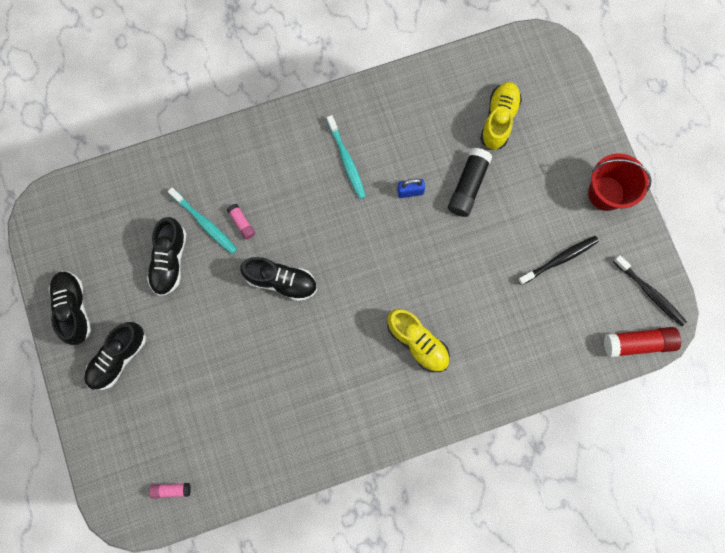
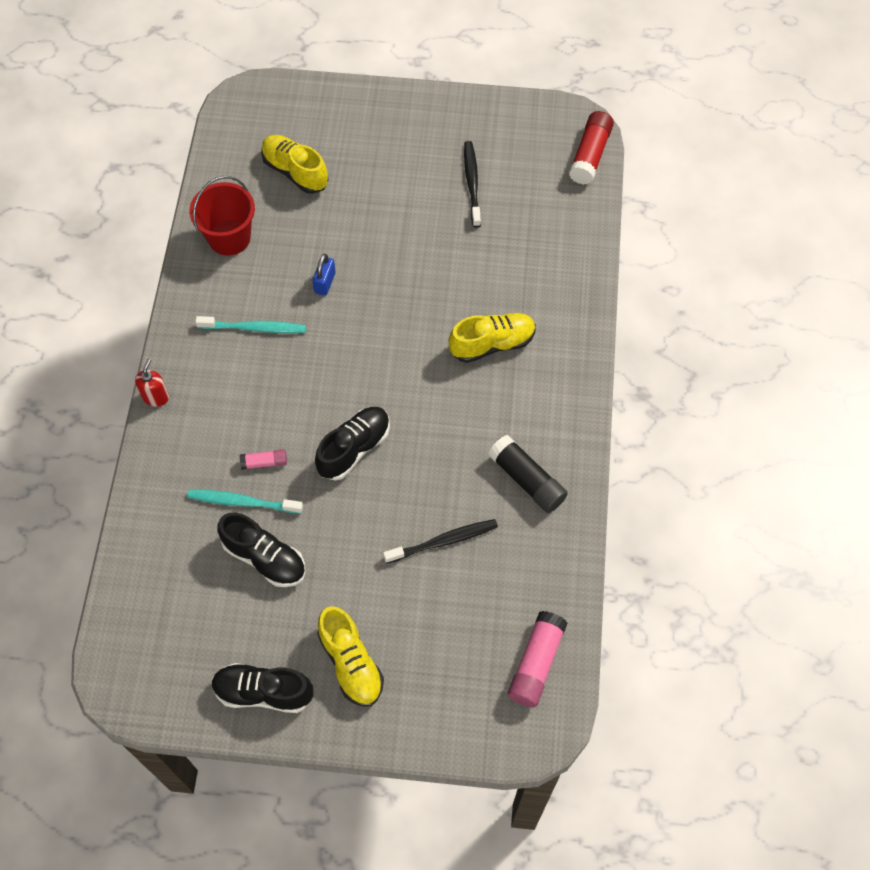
camera: 65 degrees left, 15 degrees down
black shoe [84,322,146,390] -> yellow shoe [317,606,384,707]
pink glue stick [149,483,191,499] -> pink glue stick [508,611,568,707], size x1.87
turquoise toothbrush [168,188,237,254] -> turquoise toothbrush turned 150 degrees counterclockwise [187,489,303,514]
black glue stick [448,148,492,217] -> black glue stick moved to [488,435,568,513]
red bucket [588,153,652,211] -> red bucket moved to [189,176,255,256]
black toothbrush [613,255,687,326] -> black toothbrush moved to [383,519,498,564]
none -> red soap dispenser [135,359,169,407]

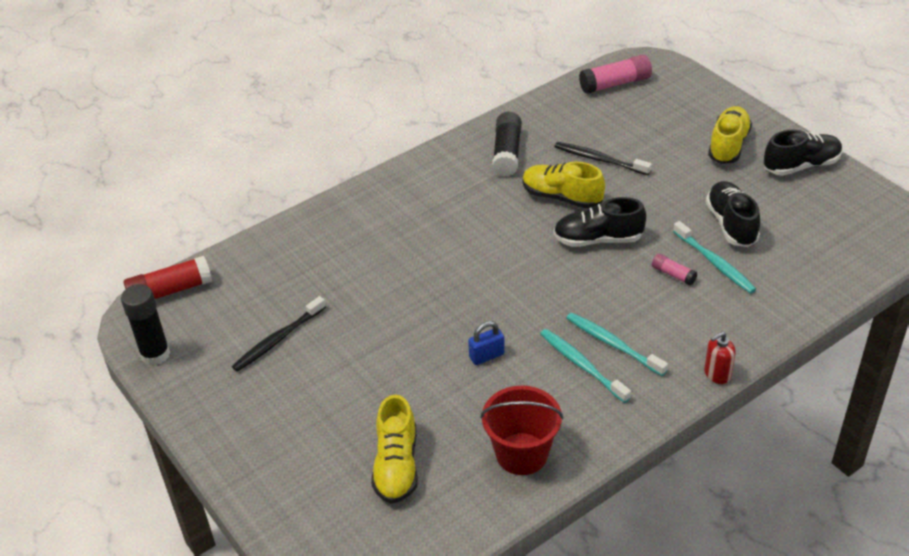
camera: 130 degrees left, 20 degrees down
black shoe [211,663,313,713] -> black shoe turned 75 degrees counterclockwise [764,129,842,176]
yellow shoe [449,313,536,363] -> yellow shoe moved to [522,162,605,209]
none -> black glue stick [121,284,170,366]
none -> turquoise toothbrush [567,313,668,376]

